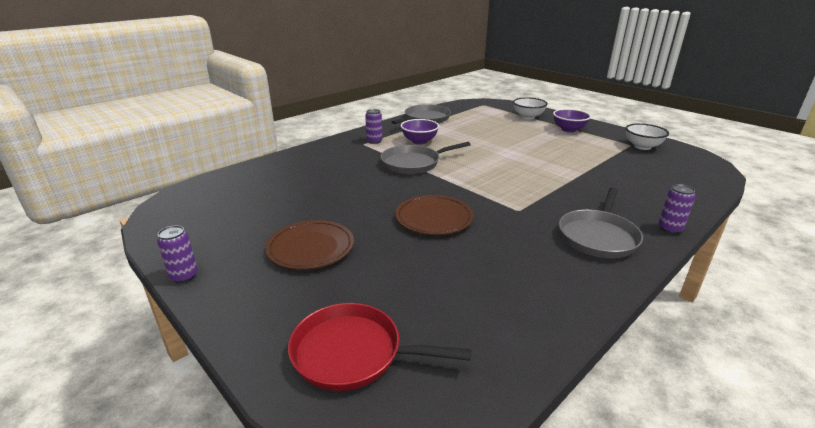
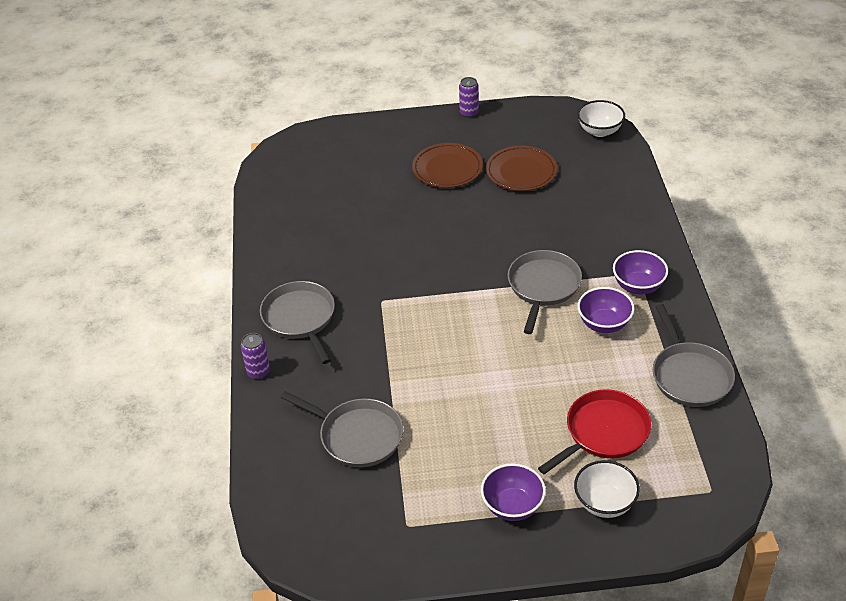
camera: 130 degrees right, 15 degrees up
red pan [288,303,471,391] -> red pan moved to [538,389,652,474]
purple can [365,109,382,144] -> purple bowl [613,250,668,294]
brown plate [395,195,474,235] -> brown plate moved to [486,146,557,191]
white bowl [626,123,669,150] -> white bowl moved to [577,100,625,137]
none -> grey pan [280,391,403,467]

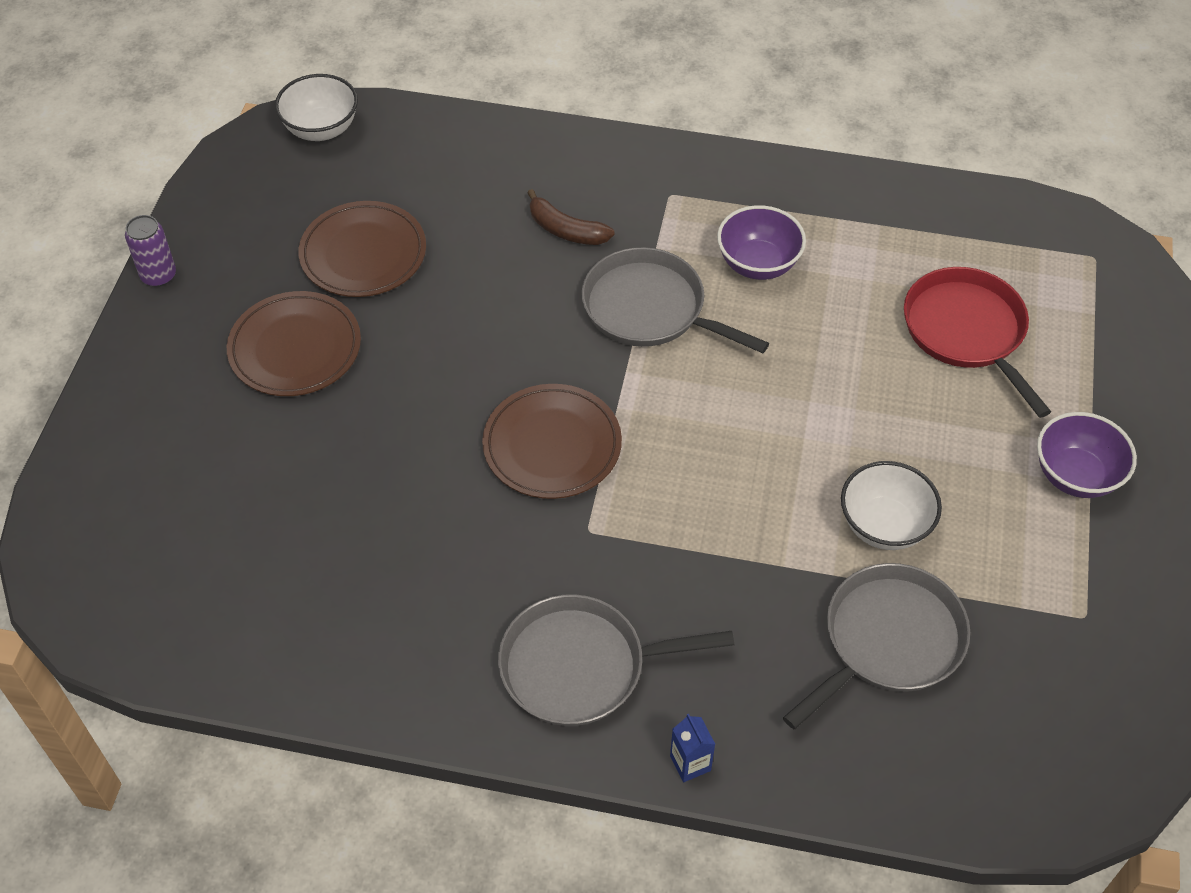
camera: 75 degrees left, 10 degrees up
purple can [241,333,270,379] -> blue carton [670,714,715,782]
white bowl [574,460,640,518] -> white bowl moved to [841,461,942,550]
purple bowl [613,250,668,294] -> none
grey pan [653,304,735,407] -> none
none -> brown plate [482,384,622,499]
none -> brown banana [527,189,615,245]

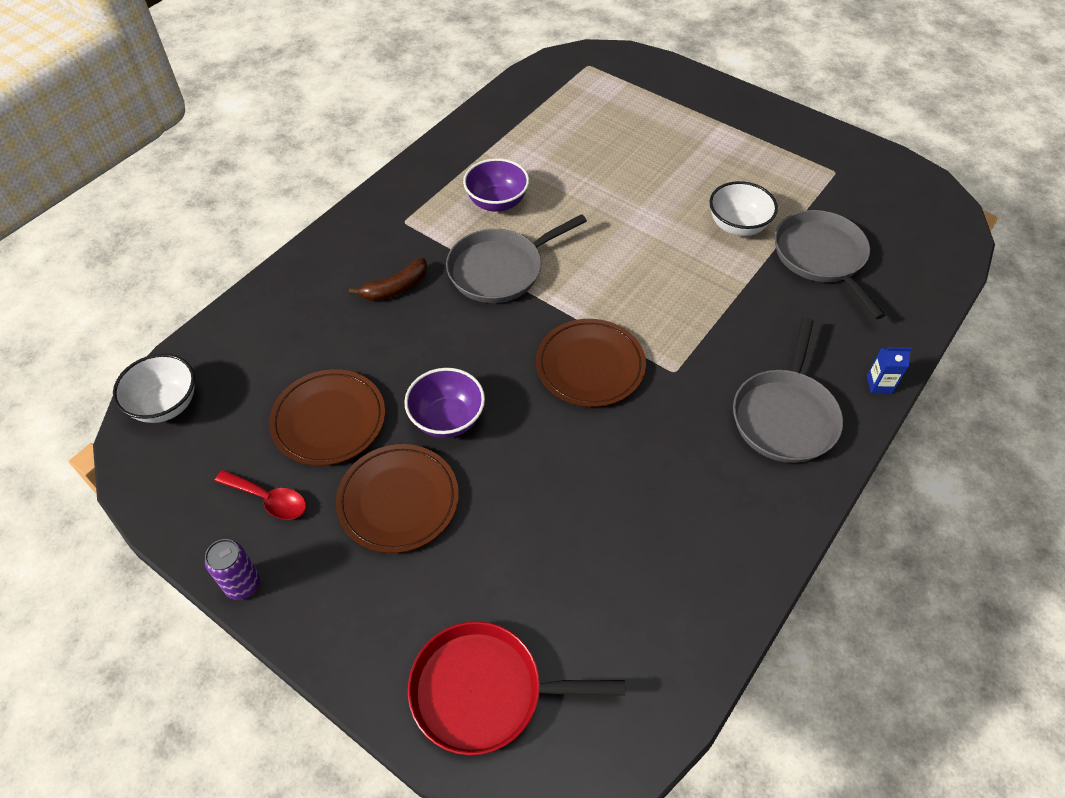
camera: 65 degrees left, 0 degrees up
red pan [904,267,1051,418] -> red pan moved to [408,621,625,755]
purple bowl [1037,412,1137,498] -> purple bowl moved to [404,368,485,438]
none -> red spoon [215,470,306,520]

